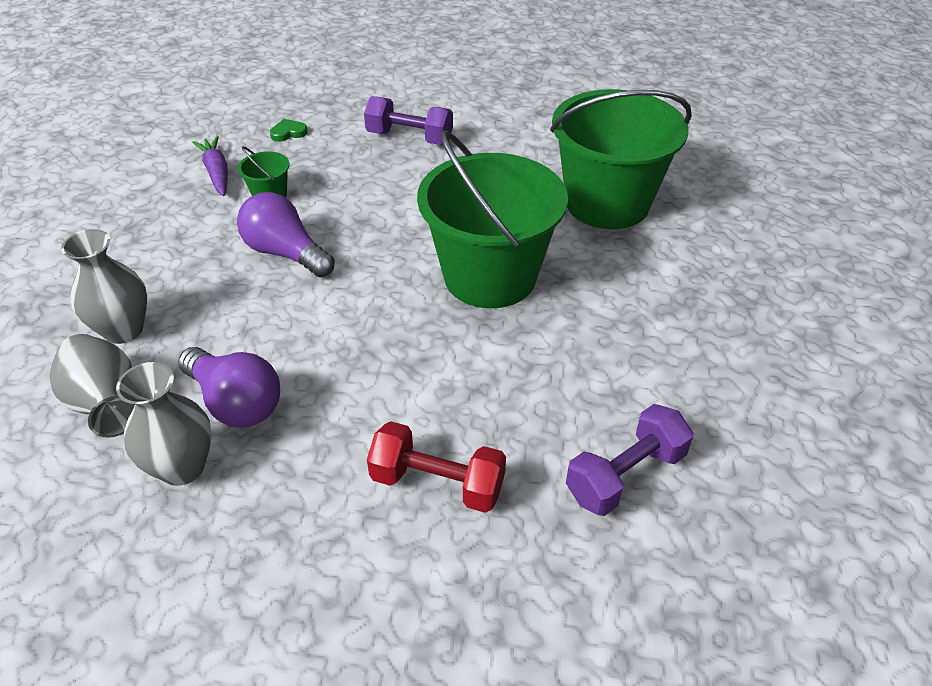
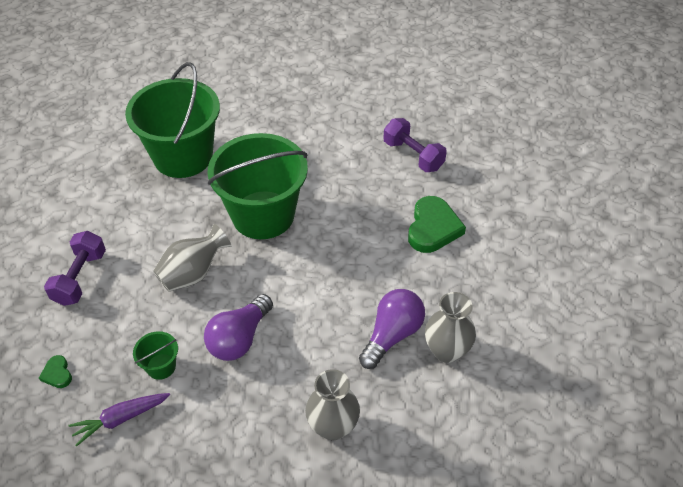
camera: 95 degrees left, 5 degrees up
grey vase [50,334,135,438] -> grey vase moved to [153,224,232,292]
red dumbbell [367,422,506,513] -> green heart [408,196,466,253]

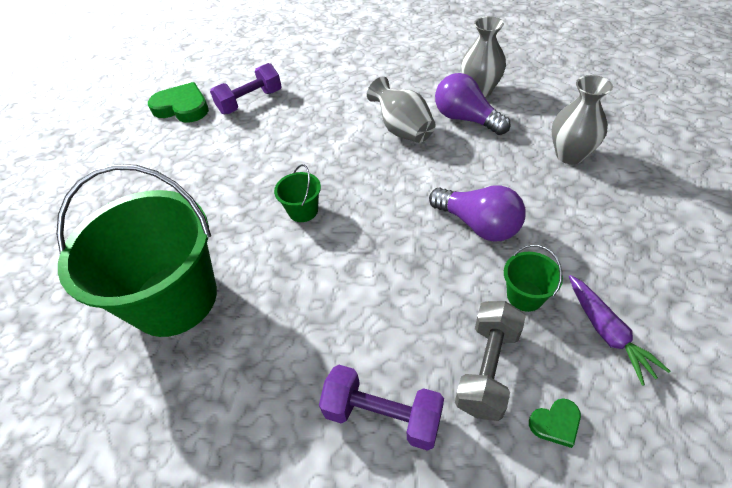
camera: 80 degrees left, 0 degrees up
grey vase [153,224,232,292] -> grey vase moved to [367,77,436,143]
green bucket [208,133,308,239] -> green bucket [274,164,321,222], size x0.40
green heart [408,196,466,253] -> green heart moved to [148,82,209,122]
none -> grey dumbbell [455,301,526,421]

